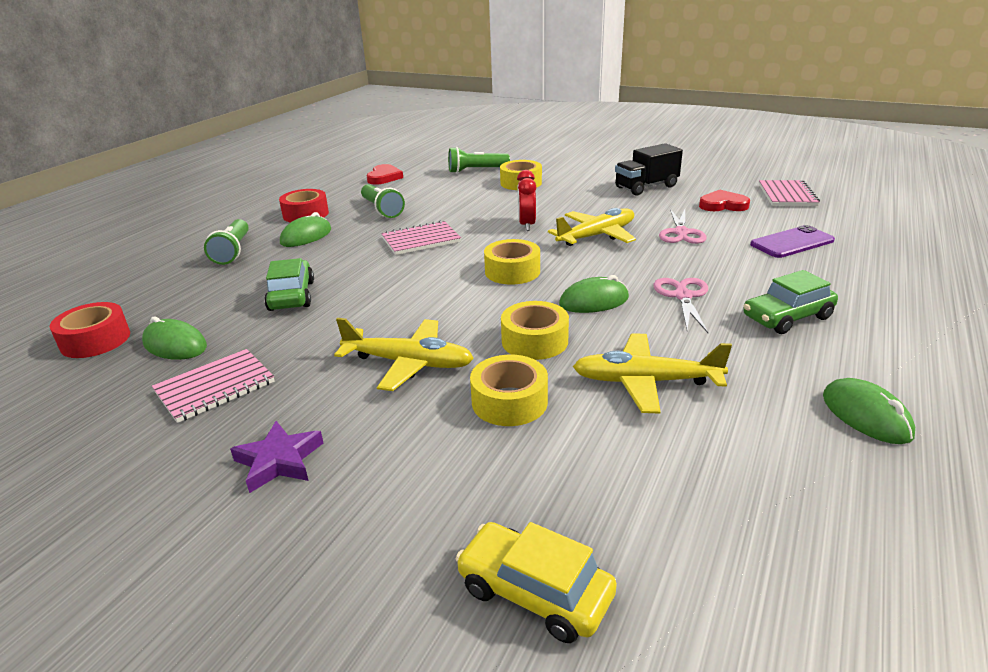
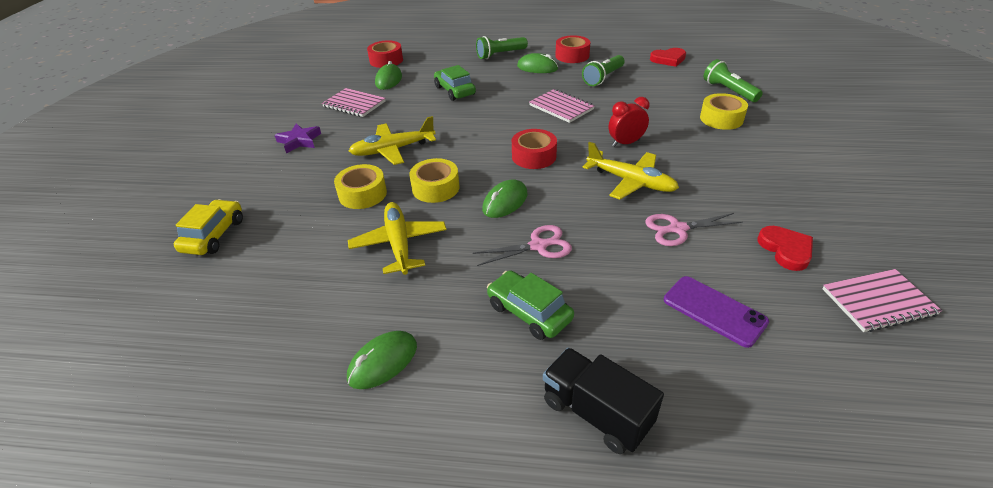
camera: 70 degrees right, 10 degrees up
green car [264,258,314,311] -> green car turned 90 degrees counterclockwise [434,65,476,101]
yellow plane [334,318,474,391] -> yellow plane turned 75 degrees clockwise [349,116,436,165]
yellow tape [484,239,540,285] -> red tape [512,129,557,169]
green mouse [559,275,629,313] -> green mouse turned 75 degrees clockwise [482,179,527,218]
black truck [615,143,683,196] -> black truck moved to [543,348,664,454]

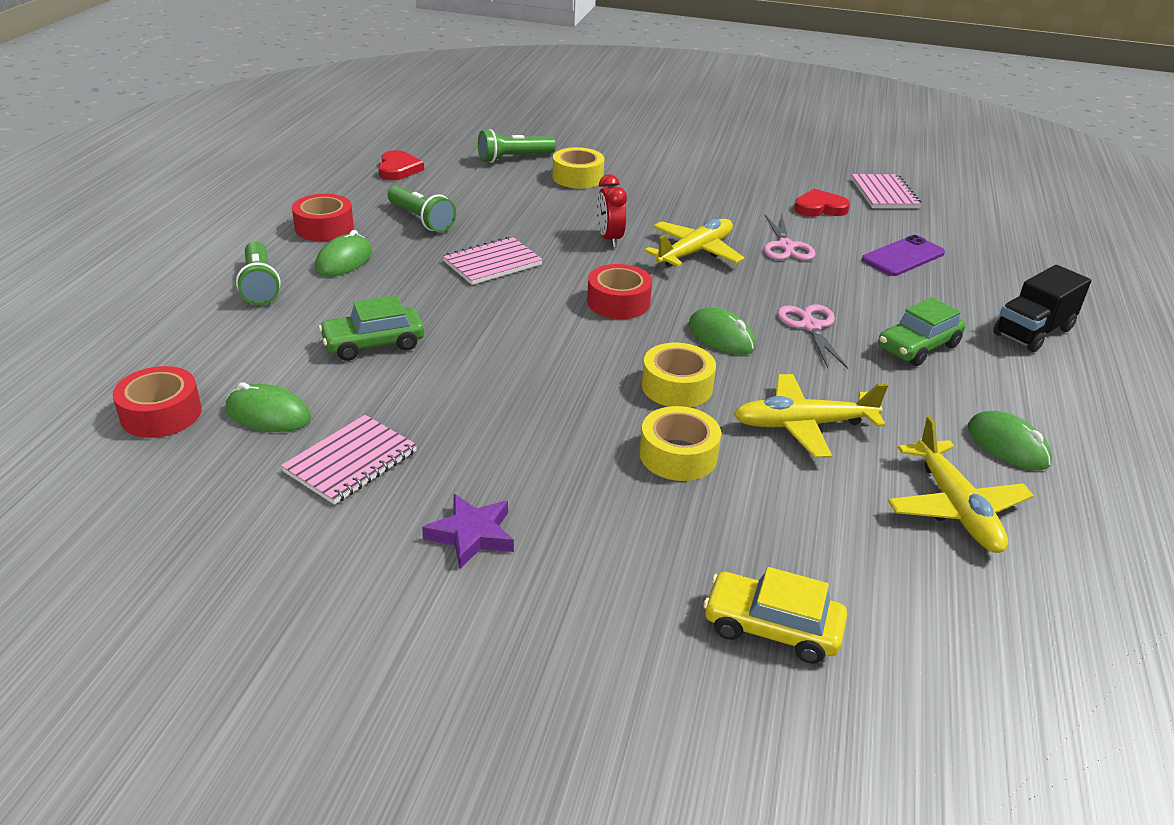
camera: 85 degrees left, 5 degrees down
yellow plane [349,116,436,165] -> yellow plane moved to [888,416,1034,553]

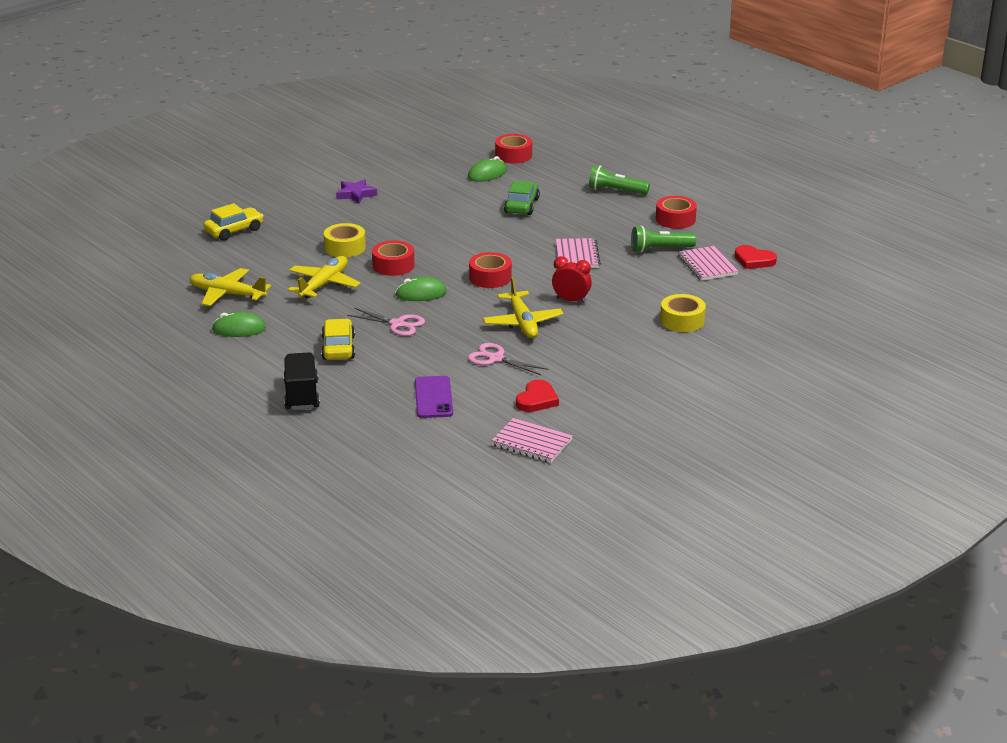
camera: 125 degrees right, 5 degrees down
pink notebook [281,415,417,505] -> pink notebook moved to [678,246,738,281]
green mouse [315,230,372,277] -> none
green flashlight [478,129,556,163] -> none
yellow tape [642,343,716,407] -> red tape [372,240,415,276]
green car [878,297,965,366] -> yellow car [321,319,355,360]

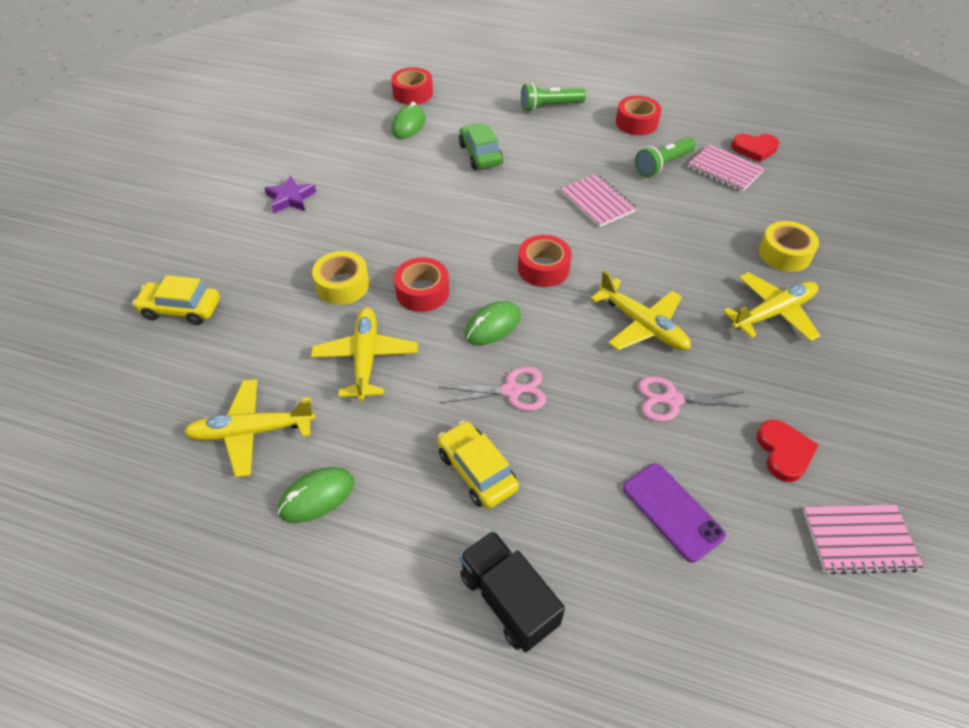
camera: 30 degrees left, 20 degrees up
yellow car [203,203,264,241] -> yellow car turned 105 degrees counterclockwise [132,275,220,325]
red clock [552,256,592,303] -> none
none -> yellow plane [723,272,821,341]

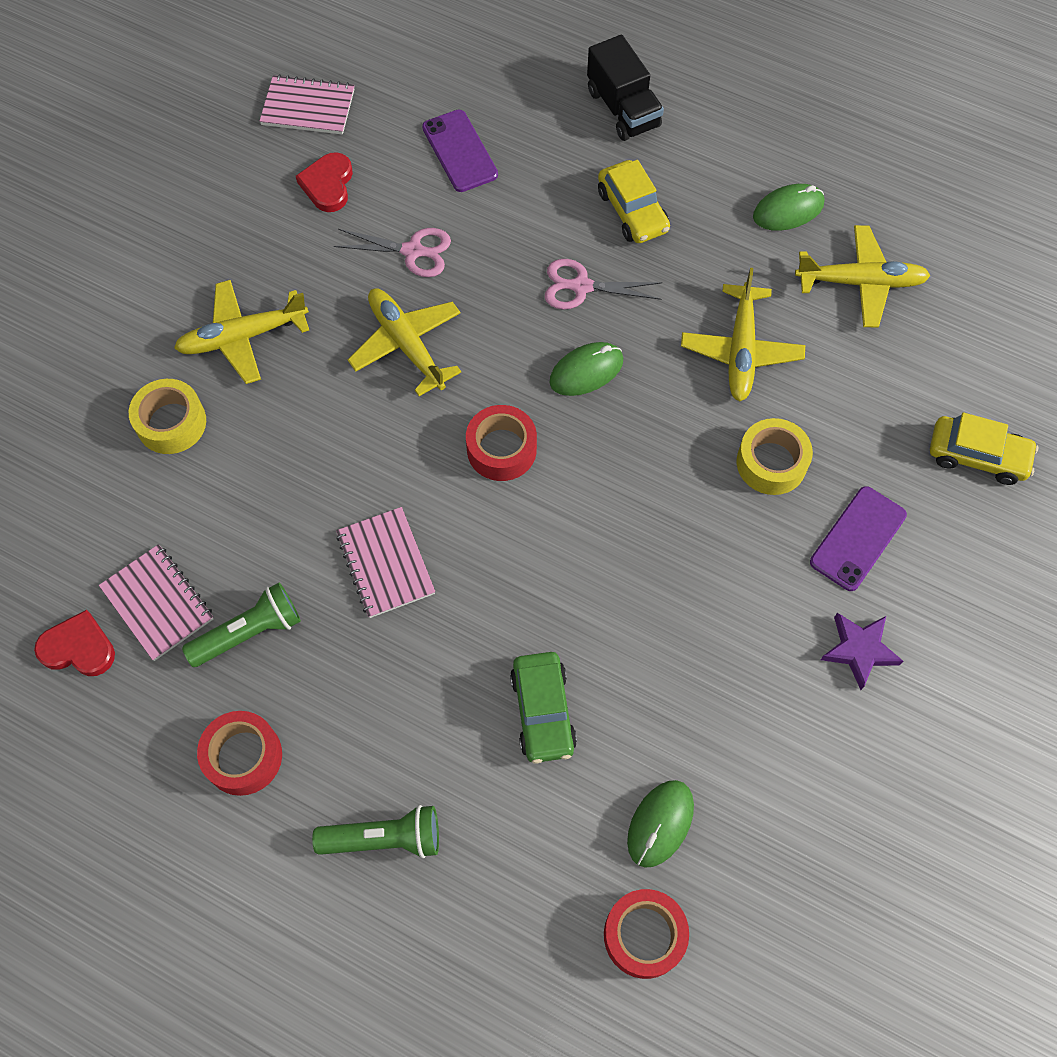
camera: 170 degrees left, 15 degrees up
red tape [394,257,449,312] -> none
none -> purple phone [810,486,907,591]

